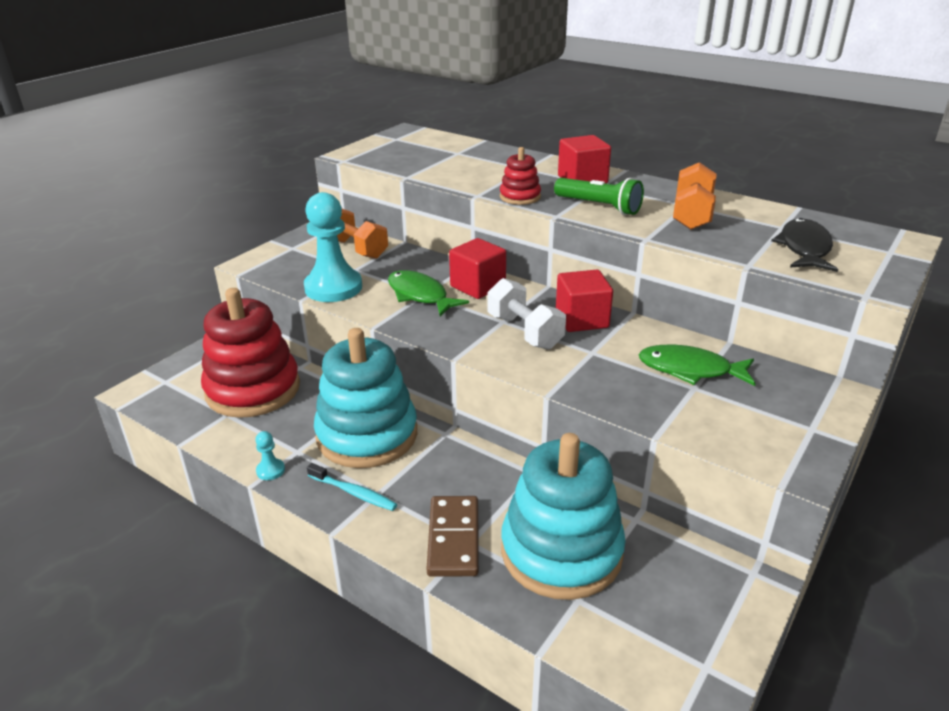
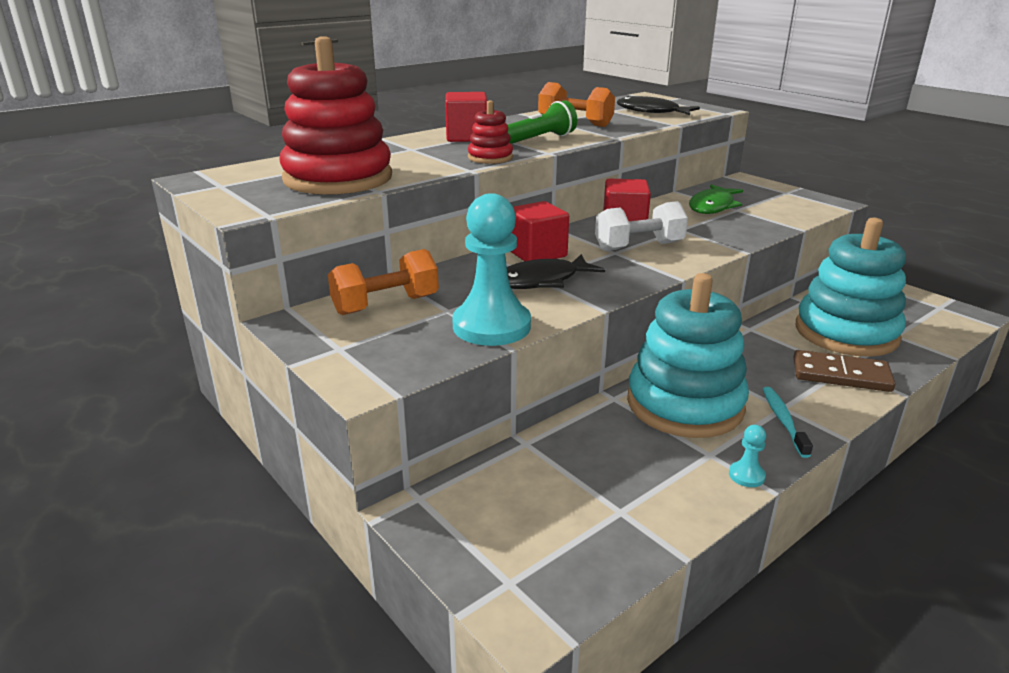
camera: 75 degrees left, 5 degrees down
red stacking toy [201,288,300,418] -> red stacking toy moved to [279,36,392,195]
turquoise toothbrush [307,463,397,511] -> turquoise toothbrush turned 45 degrees counterclockwise [763,387,813,458]
green fish [388,270,469,316] -> black fish [507,254,605,289]

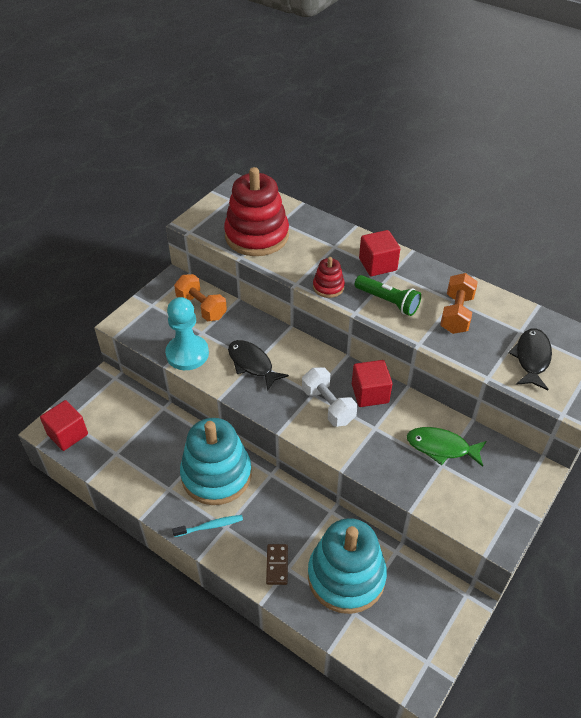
camera: 75 degrees right, 20 degrees up
red cube [511,201,569,261] -> red cube moved to [40,400,88,451]
turquoise pawn [729,425,766,487] -> none
brown domino [794,350,896,392] -> brown domino [266,544,288,585], size x0.66

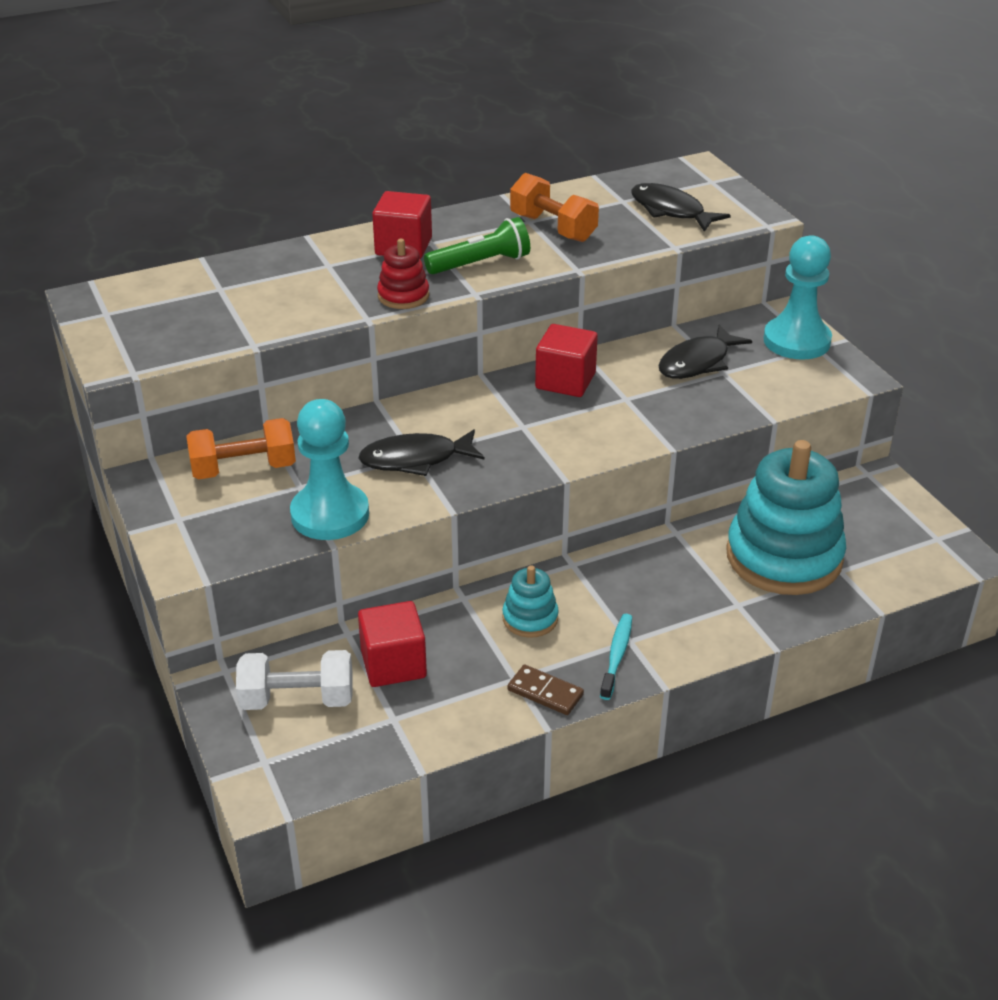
camera: 60 degrees left, 10 degrees down
red cube [40,400,88,451] -> red cube moved to [358,601,427,687]
turquoise stacking toy [180,418,252,505] -> turquoise stacking toy [502,565,559,638], size x0.46
red stacking toy [224,167,289,256] -> none
brown domino [266,544,288,585] -> brown domino moved to [508,665,584,715]
white dumbbell [302,367,357,427] -> white dumbbell moved to [236,650,353,710]
green fish [407,427,486,467] -> black fish [658,324,752,379]
none -> turquoise pawn [763,235,832,360]

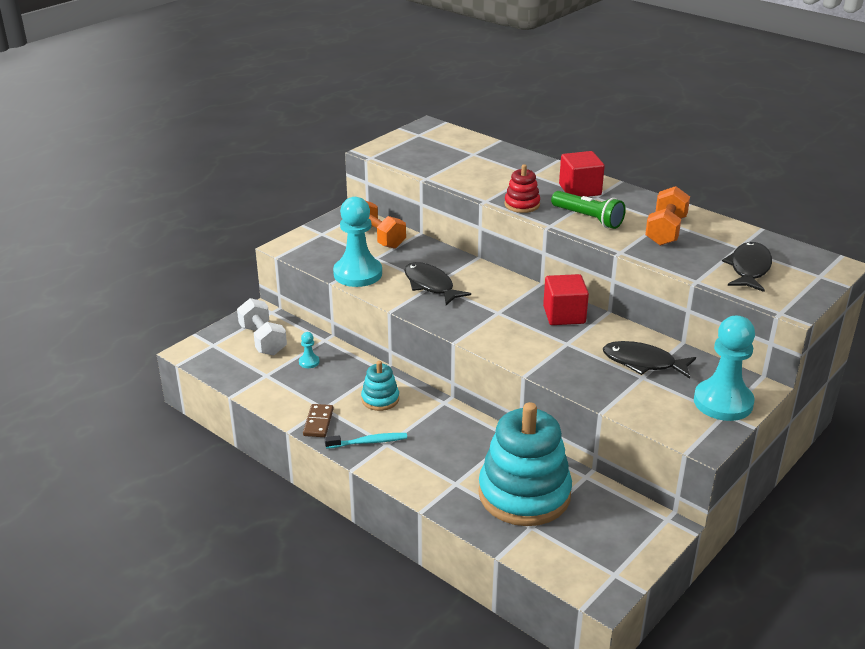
camera: 65 degrees right, 5 degrees down
red cube [358,601,427,687] -> turquoise pawn [299,332,319,368]

